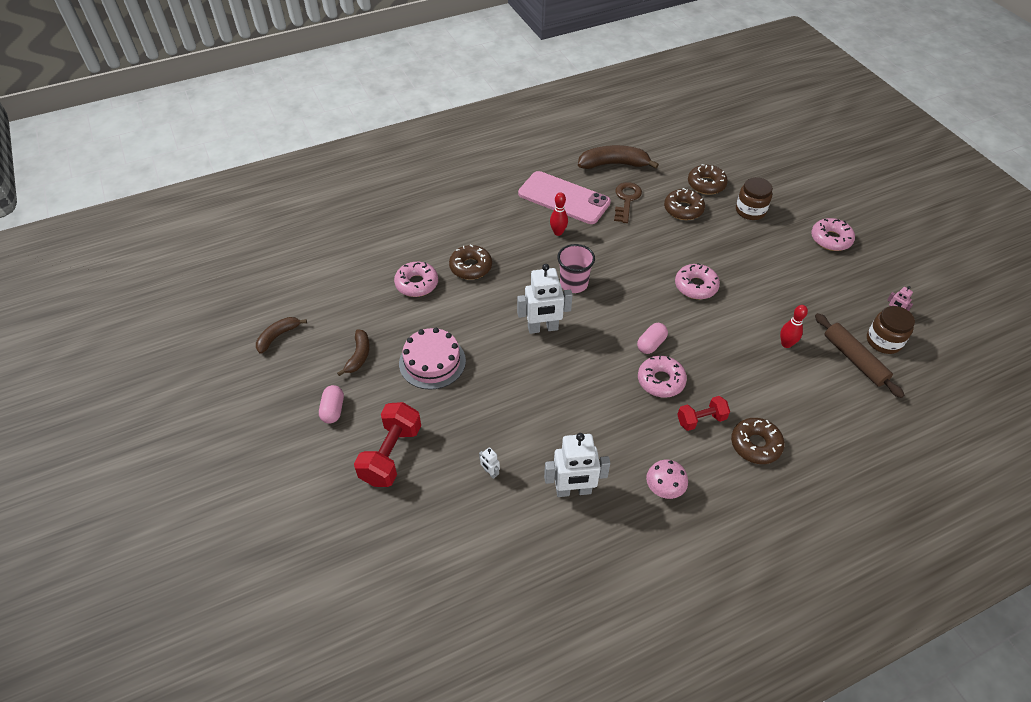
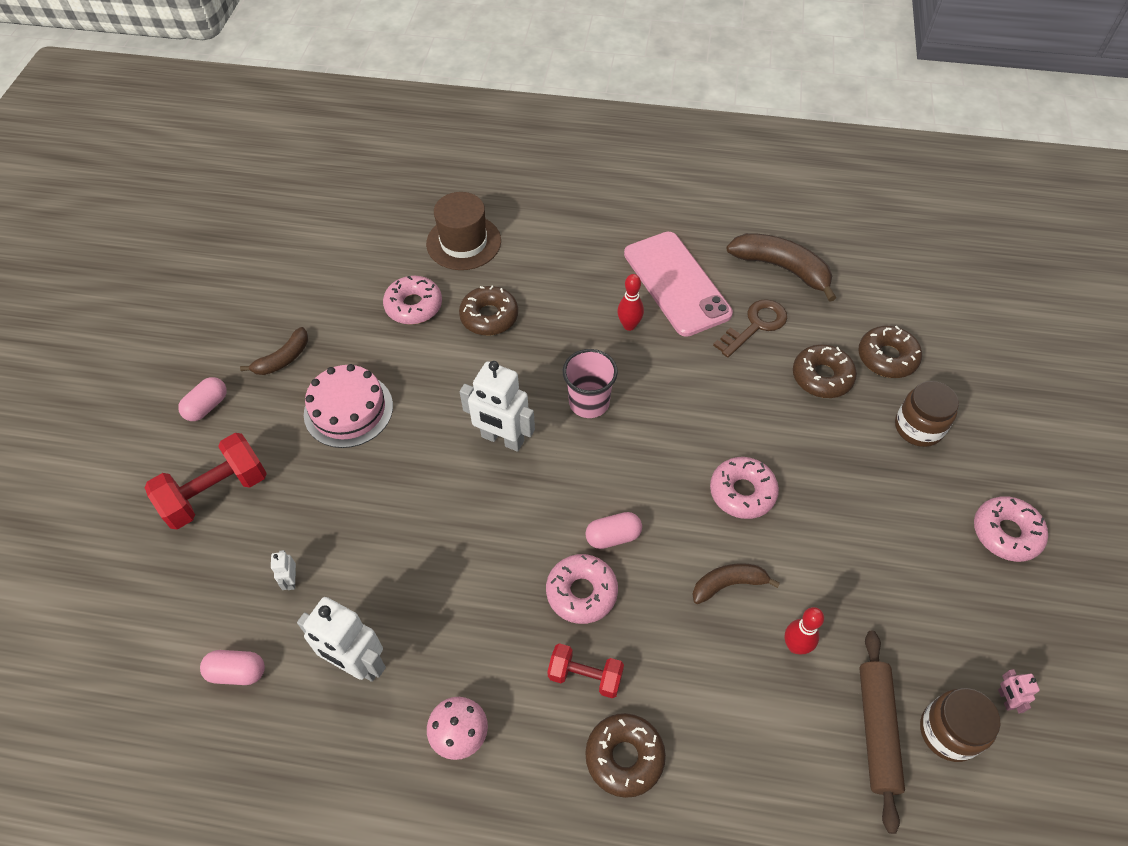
camera: 35 degrees right, 5 degrees up
brown banana [256,317,307,354] -> brown banana moved to [692,563,780,604]
none -> pink capsule [200,650,265,685]
none -> brown hat [426,192,501,270]

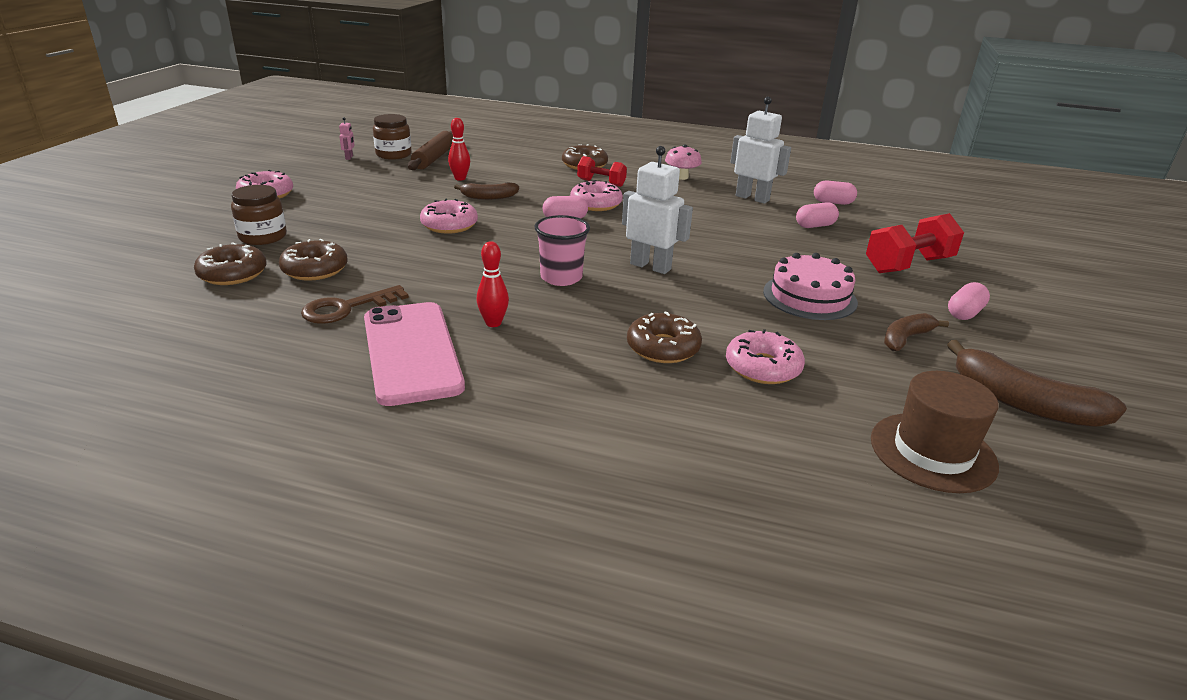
camera: 175 degrees left, 25 degrees down
white robot [271,550,296,590] -> pink capsule [796,202,839,228]
brown hat [426,192,501,270] -> brown hat moved to [871,371,999,493]
brown banana [727,233,836,302] -> brown banana moved to [947,340,1127,427]

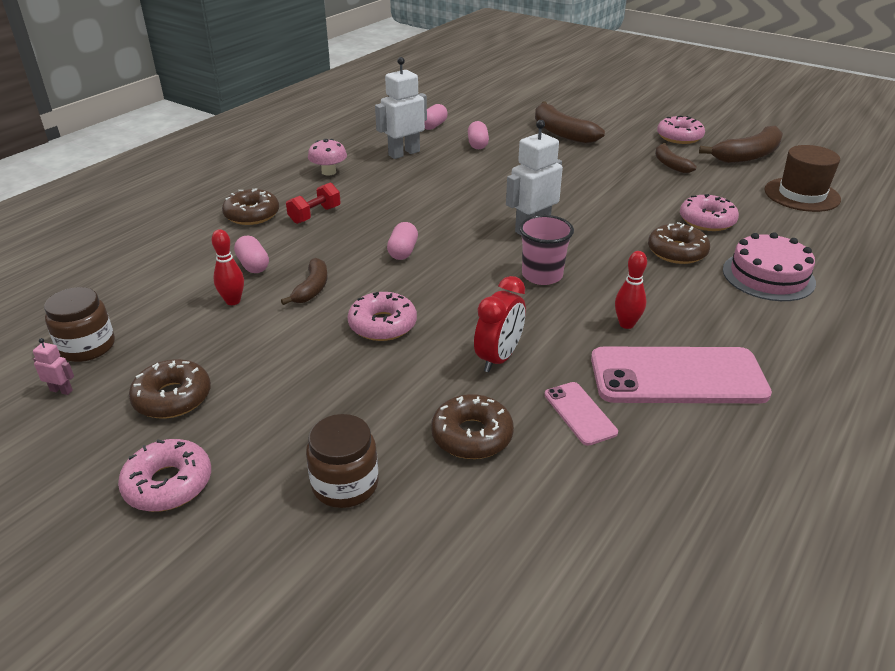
camera: 70 degrees left, 5 degrees up
brown donut [194,242,267,285] -> brown donut moved to [129,359,211,418]
brown key [301,285,409,324] -> pink phone [544,382,618,446]
brown rolling pin [408,131,453,170] -> none
pink donut [570,180,623,211] -> pink donut moved to [657,116,705,144]
pink cake [763,253,858,320] -> pink cake moved to [723,232,816,301]
red dumbbell [866,213,964,273] -> brown banana [535,102,605,144]
pink capsule [948,282,990,320] -> pink capsule moved to [234,236,269,273]
none -> red clock [474,276,526,372]

